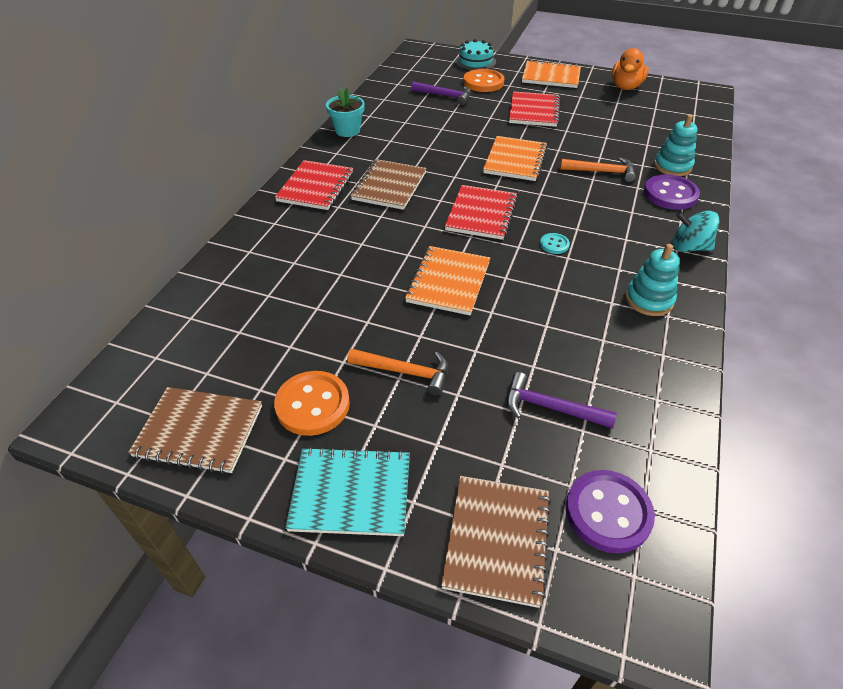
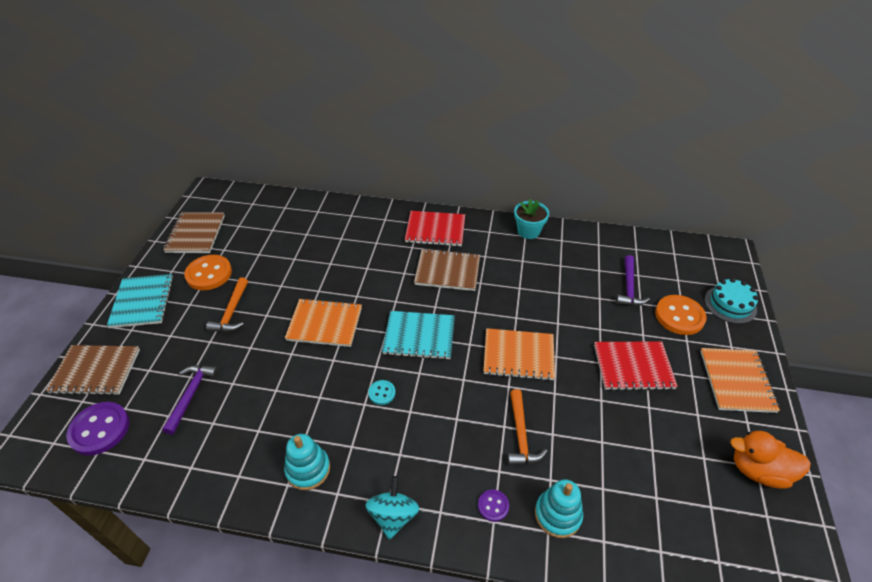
camera: 80 degrees right, 0 degrees up
red notebook [445,185,518,240] -> turquoise notebook [382,311,455,360]
purple button [644,174,700,210] -> purple button [478,489,509,522], size x0.51

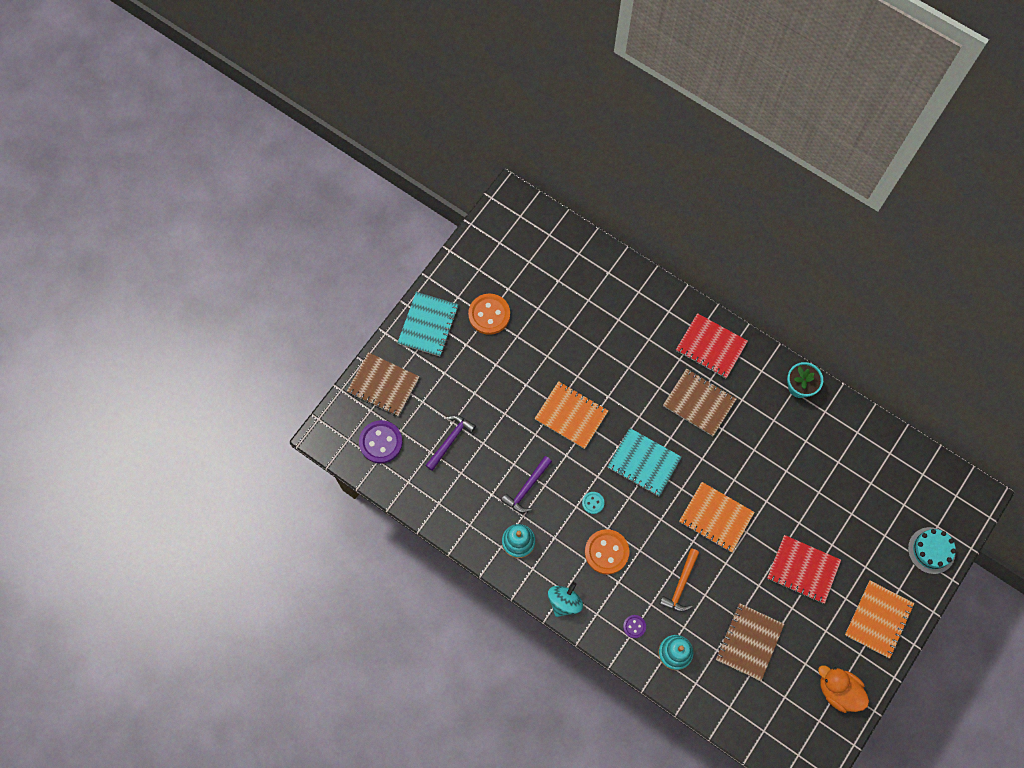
camera: 25 degrees right, 25 degrees up
brown notebook [163,212,225,253] -> brown notebook moved to [716,603,784,681]
orange hammer [206,277,248,332] -> none
purple hammer [616,255,650,306] -> purple hammer moved to [501,456,552,513]
orange button [655,295,706,335] -> orange button moved to [585,529,630,574]

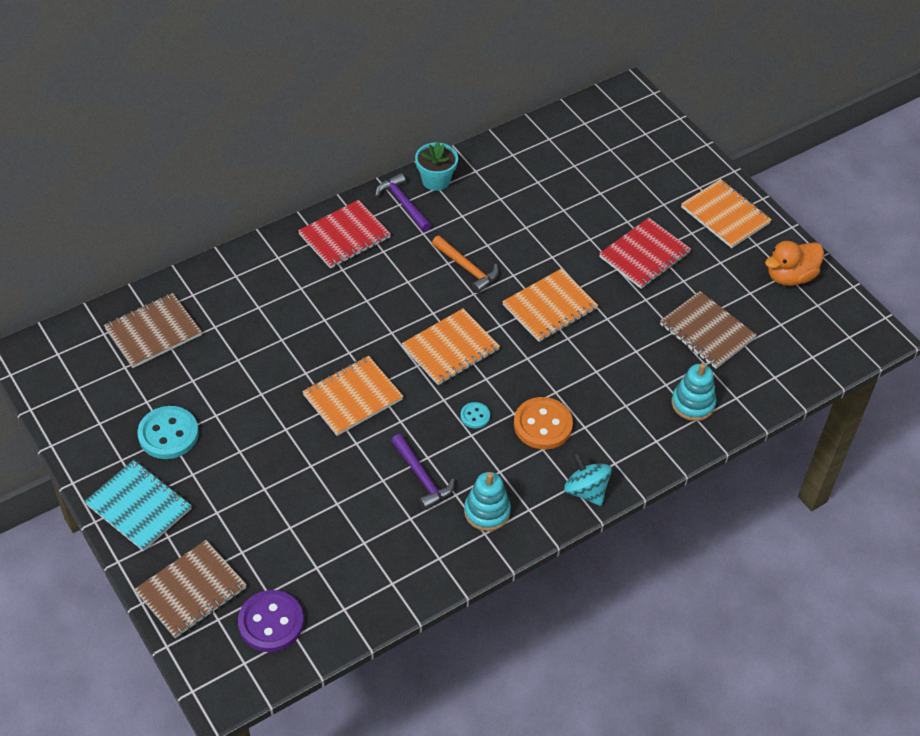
camera: 70 degrees left, 20 degrees down
purple hammer [425,415,476,471] -> purple hammer moved to [375,173,432,232]
orange button [468,294,510,335] -> turquoise button [137,406,199,459]
turquoise notebook [607,428,681,496] -> orange notebook [402,309,500,385]
purple button [623,615,646,638] -> none
orange hammer [659,549,699,612] -> orange hammer moved to [432,236,499,293]
brown notebook [663,369,736,436] -> brown notebook moved to [104,293,202,368]
turquoise cake [908,527,956,574] -> none

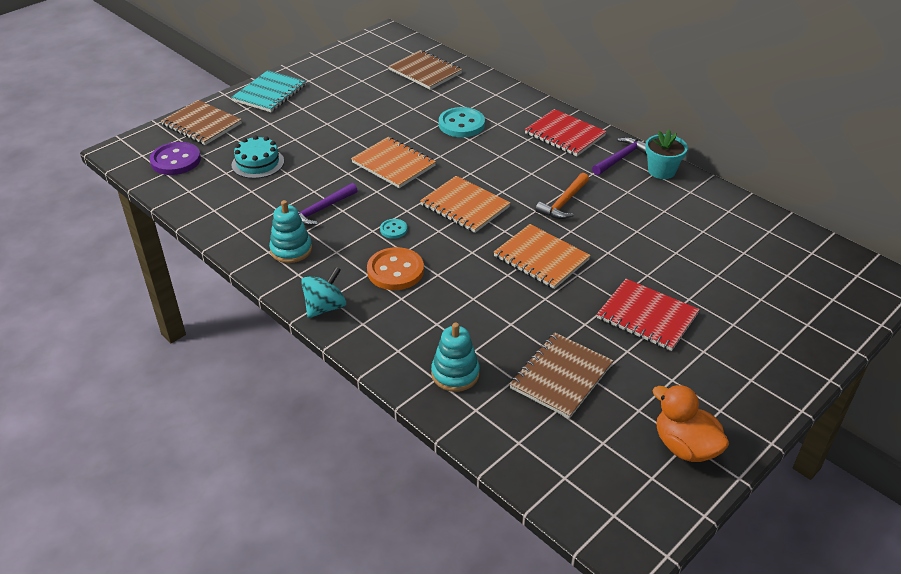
camera: 80 degrees right, 10 degrees down
turquoise button [137,406,199,459] -> turquoise button moved to [439,107,485,137]
orange notebook [681,179,772,248] -> none
none -> turquoise cake [232,135,284,179]

